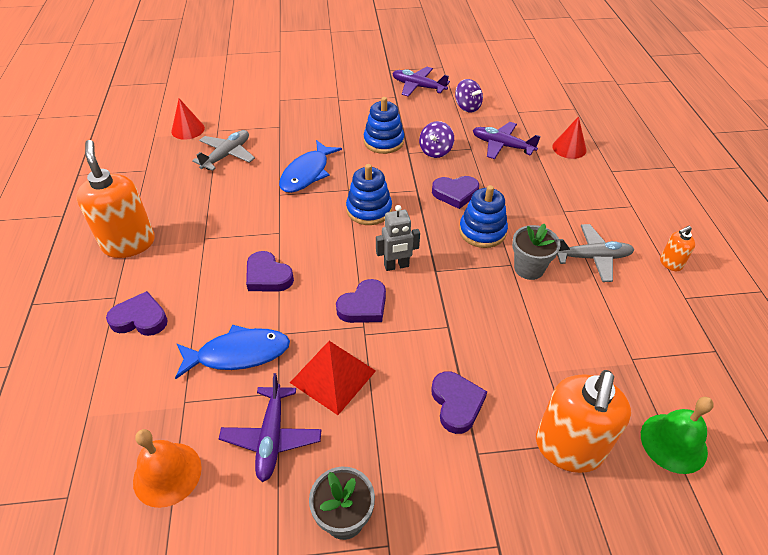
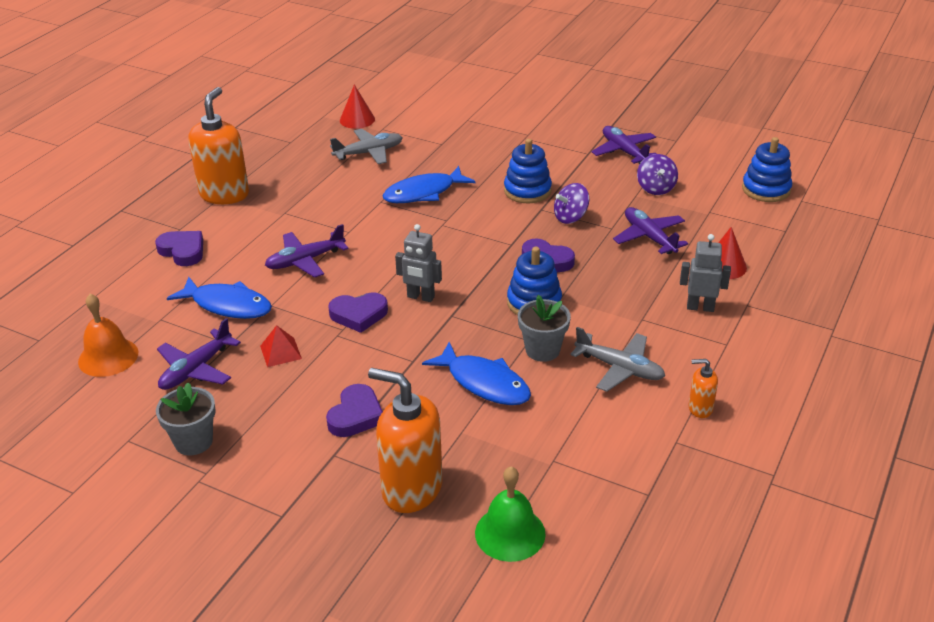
camera: 35 degrees right, 10 degrees down
purple heart [246,251,294,292] -> purple plane [265,224,349,278]
red pyramid [290,341,376,415] -> red pyramid [260,325,302,367], size x0.57
blue stacking toy [346,164,392,225] -> blue stacking toy moved to [742,137,792,202]
orange soap dispenser [536,370,631,473] -> orange soap dispenser turned 60 degrees clockwise [368,368,442,513]
none -> blue fish [422,342,531,405]
none -> grey robot [680,234,731,312]

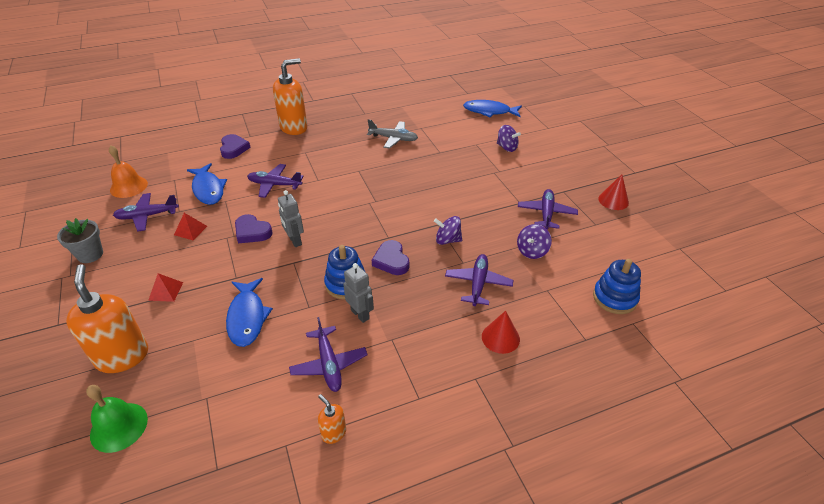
camera: 40 degrees right, 5 degrees up
purple heart [326,384,383,437] -> red pyramid [148,273,183,302]
red cone [340,85,375,129] -> red cone moved to [598,174,629,210]
blue fish [382,166,475,203] -> blue fish moved to [463,100,522,117]
blue stacking toy [504,139,552,203] -> none
grey flower pot [518,295,571,362] -> none
grey plane [570,327,665,392] -> purple plane [289,317,367,392]
grey robot [680,234,731,312] -> grey robot moved to [343,263,374,323]
none -> purple spinning top [497,125,521,152]

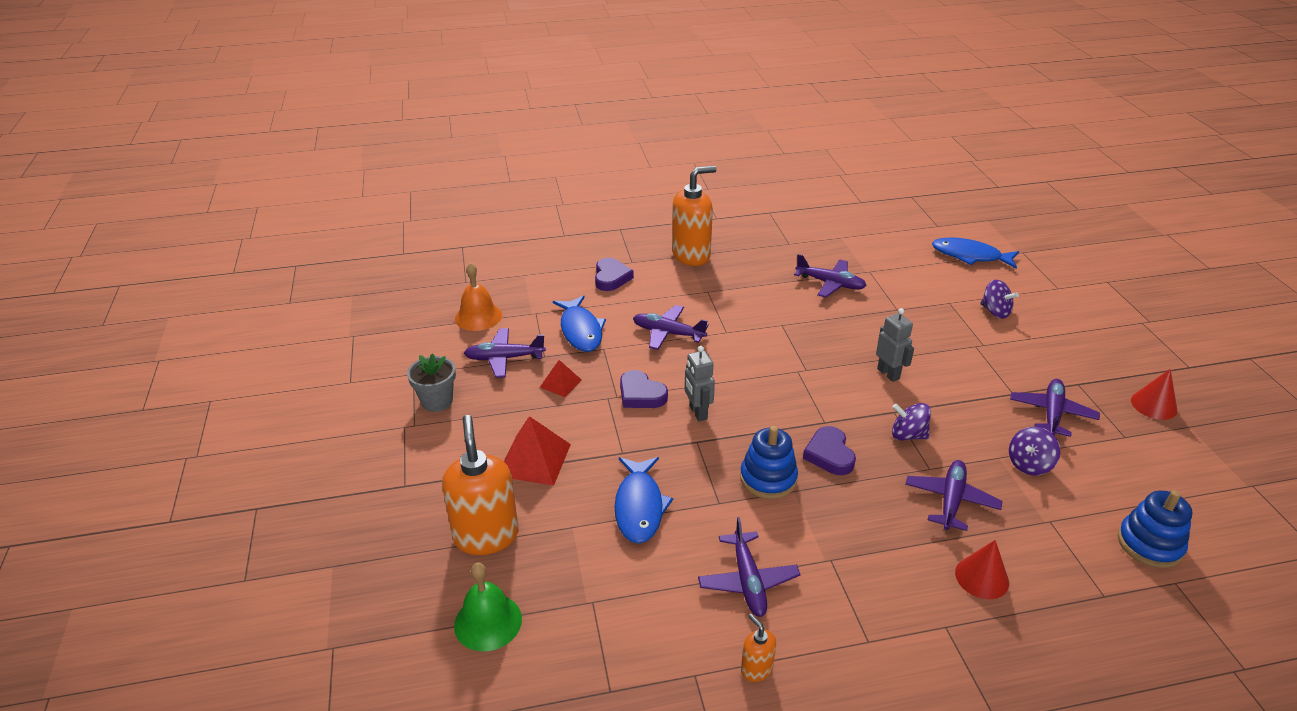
camera: 10 degrees right, 5 degrees down
red pyramid [148,273,183,302] -> red pyramid [504,416,571,486], size x1.75
grey robot [343,263,374,323] -> grey robot moved to [876,308,914,382]
grey plane [367,119,418,149] -> purple plane [794,254,867,298]

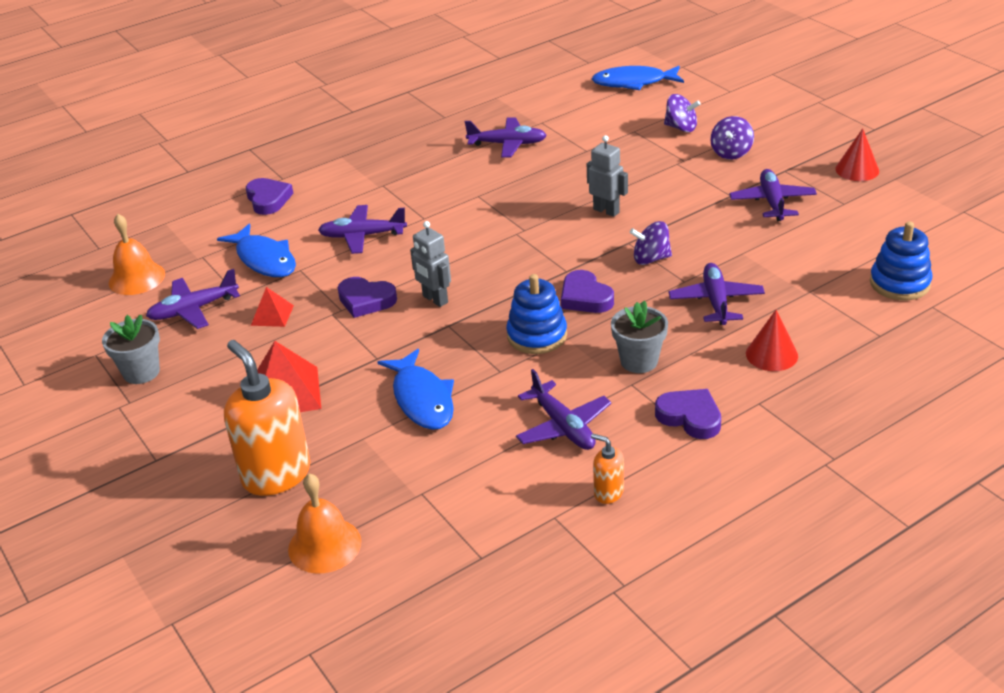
camera: 20 degrees left, 0 degrees up
green bell [454,563,522,652] -> orange bell [288,473,361,574]
orange soap dispenser [672,166,717,266] -> none
purple spinning top [1009,427,1061,475] -> purple spinning top moved to [710,116,754,159]
none -> grey flower pot [611,300,668,373]
none -> purple heart [655,389,721,439]

